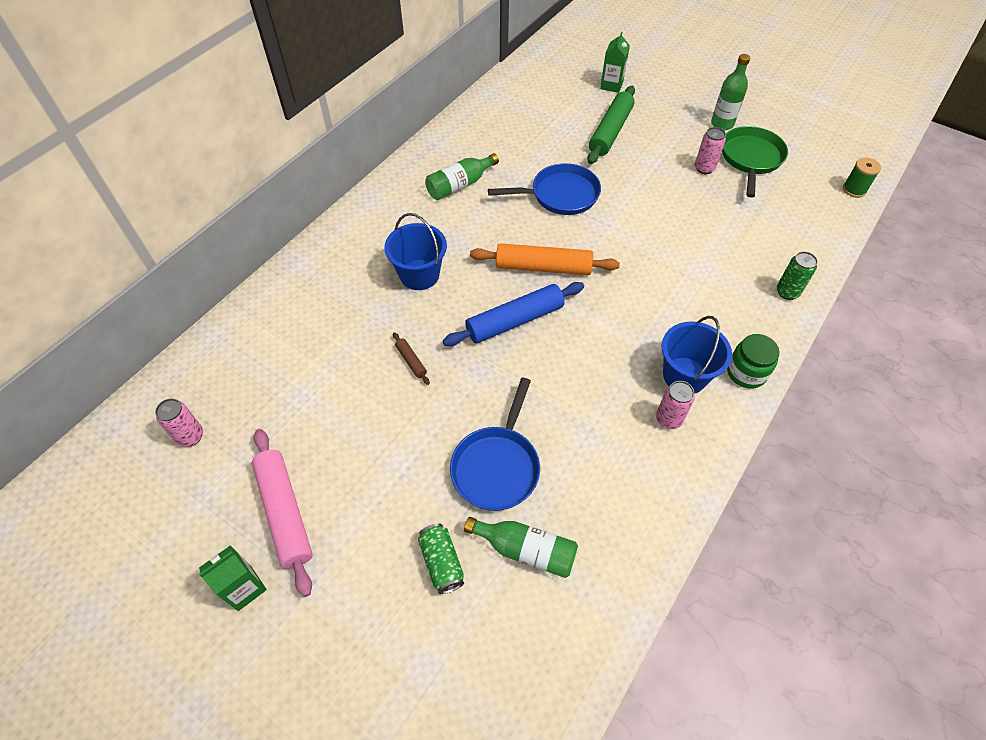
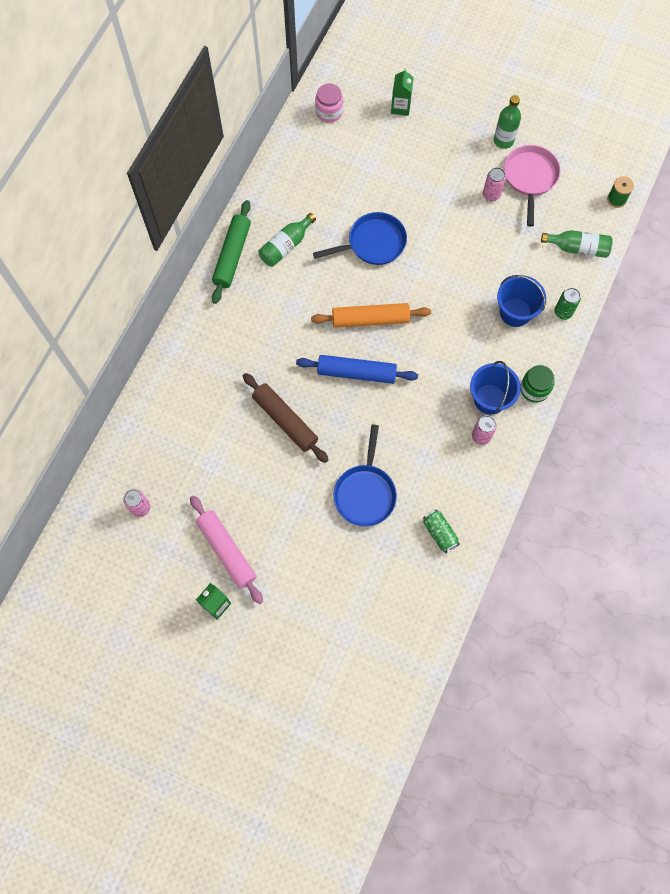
camera: 10 degrees left, 15 degrees up
blue bucket [384,213,447,290] -> blue bucket moved to [497,275,546,327]
brown rolling pin [393,332,430,385] -> brown rolling pin [243,373,328,463], size x2.26
green can [418,523,464,594] -> green can moved to [423,509,460,553]
blue rolling pin [443,282,584,346] -> blue rolling pin turned 45 degrees clockwise [296,355,418,384]
green bottle [464,517,578,578] -> green bottle moved to [541,230,613,258]
green rolling pin [587,86,635,164] -> green rolling pin moved to [212,200,251,304]
green pan [722,126,788,198] -> pink pan [504,145,561,226]
none -> pink jar [315,83,343,123]

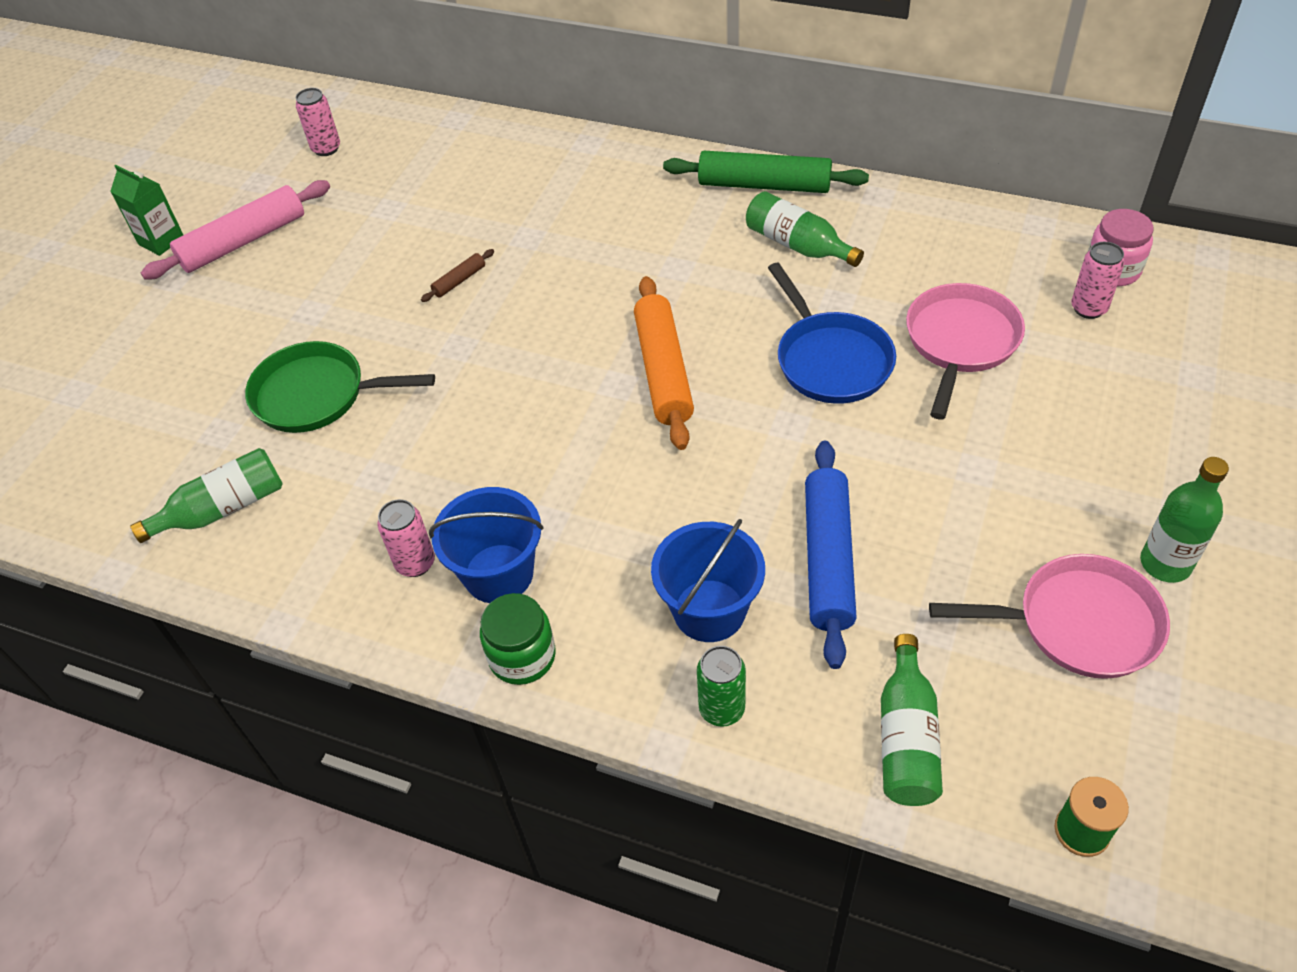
camera: 90 degrees right, 20 degrees down
brown rolling pin [243,373,328,463] -> brown rolling pin [421,249,494,302], size x0.44
blue rolling pin [296,355,418,384] -> blue rolling pin moved to [805,441,857,669]
blue pan [333,424,397,526] -> green pan [245,341,435,433]
green carton [391,68,414,116] -> none
green can [423,509,460,553] -> green bottle [130,448,283,543]
pink can [483,167,506,201] -> pink can moved to [1071,242,1125,319]
none -> pink pan [906,283,1025,420]

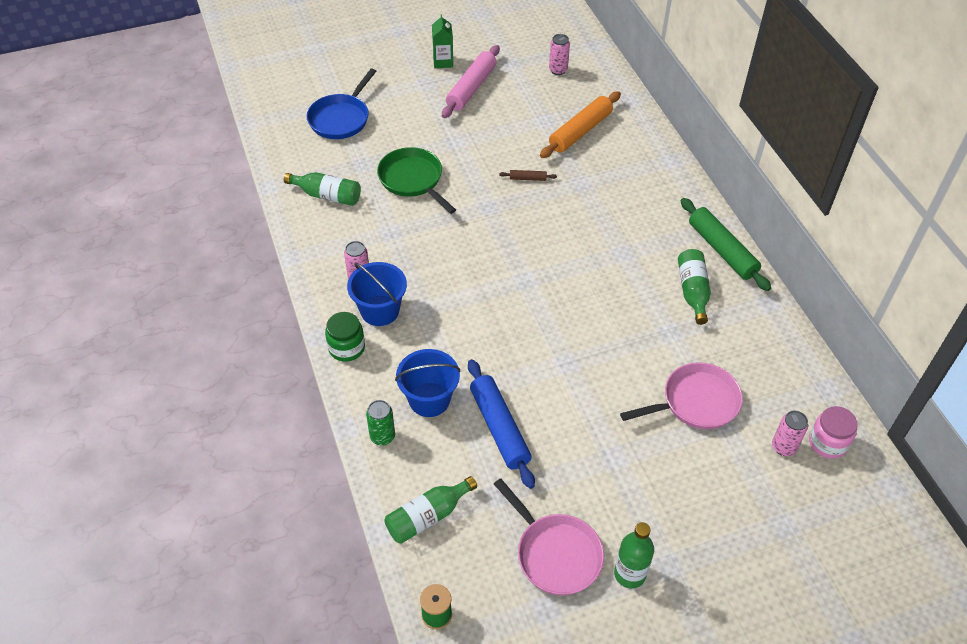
camera: 45 degrees right, 0 degrees up
pink rolling pin [141,180,330,279] -> pink rolling pin turned 75 degrees counterclockwise [442,45,500,118]
orange rolling pin [634,276,694,450] -> orange rolling pin moved to [540,91,621,158]
blue pan [768,263,896,404] -> blue pan moved to [307,68,376,139]
blue rolling pin [805,441,857,669] -> blue rolling pin turned 75 degrees counterclockwise [468,359,535,489]

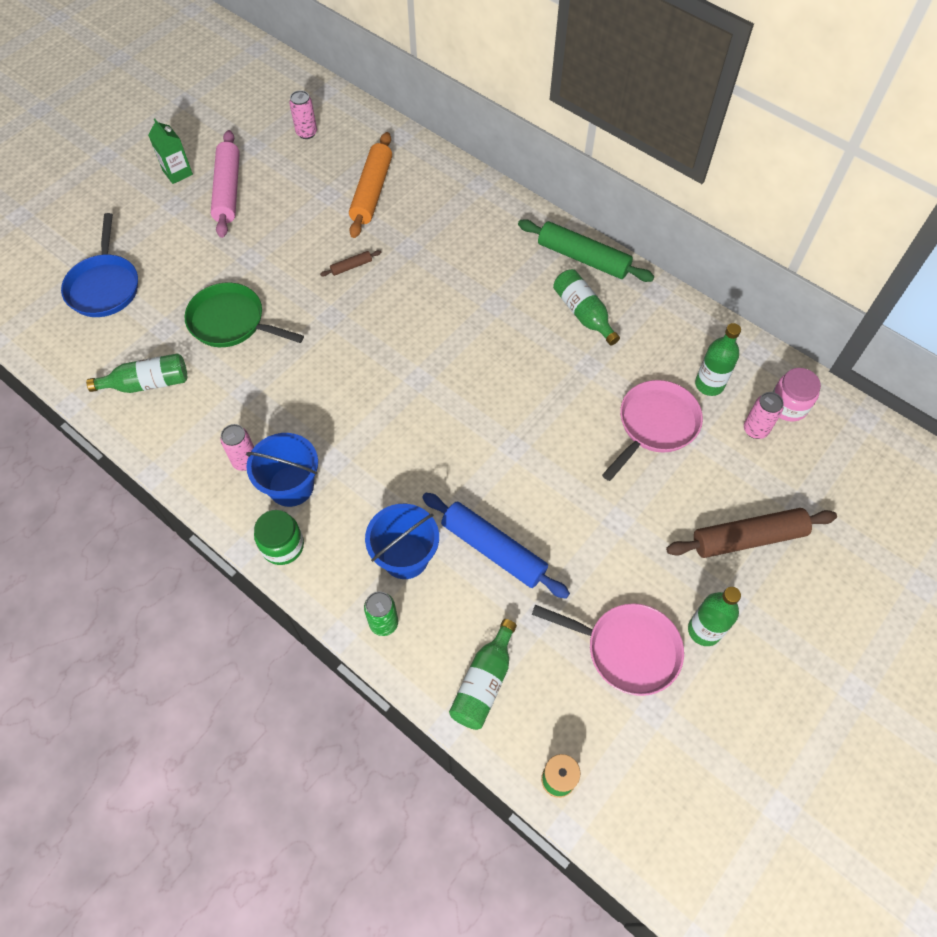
camera: 30 degrees left, 10 degrees up
none -> brown rolling pin [666,508,837,558]
none -> green bottle [695,323,741,396]

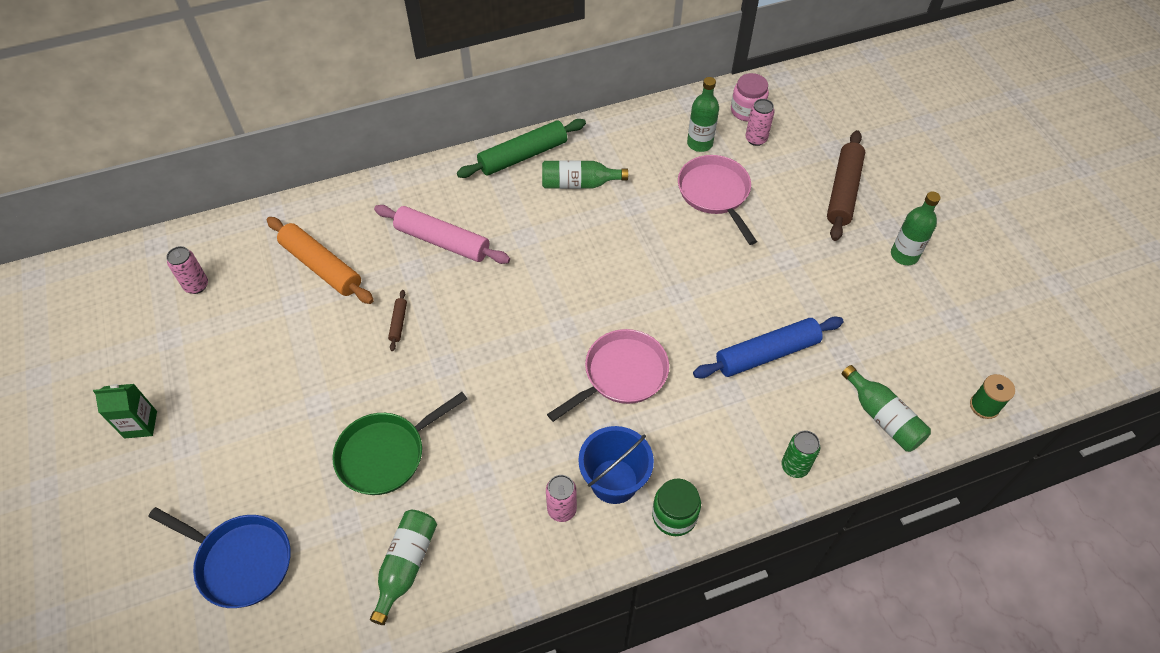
camera: 60 degrees left, 5 degrees down
pink rolling pin [211,130,240,238] -> pink rolling pin moved to [374,205,510,264]
blue bucket [365,504,439,579] -> none
pink pan [532,603,684,696] -> pink pan moved to [547,329,669,422]

